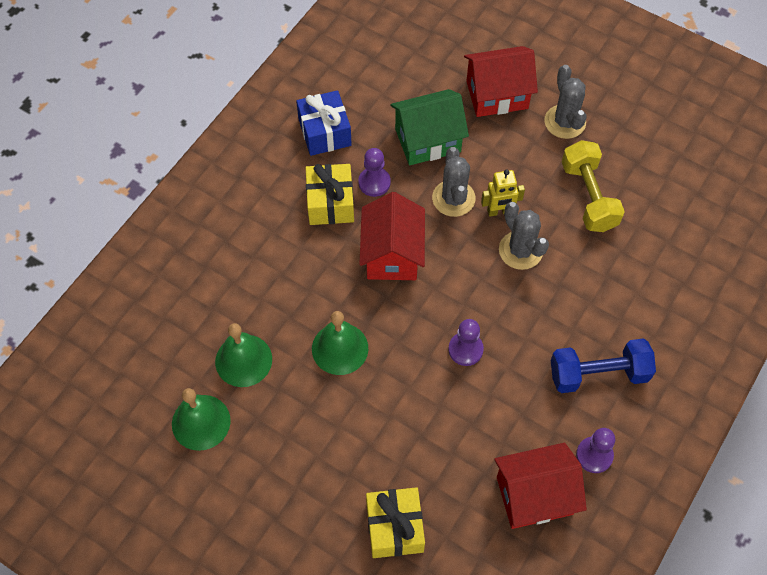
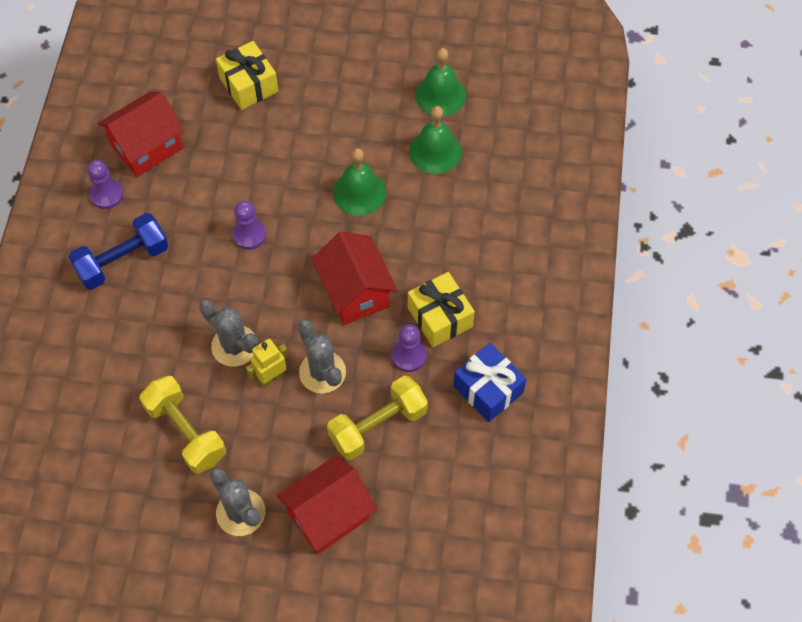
camera: 155 degrees right, 0 degrees up
green house [390,89,469,165] -> yellow dumbbell [327,375,428,460]

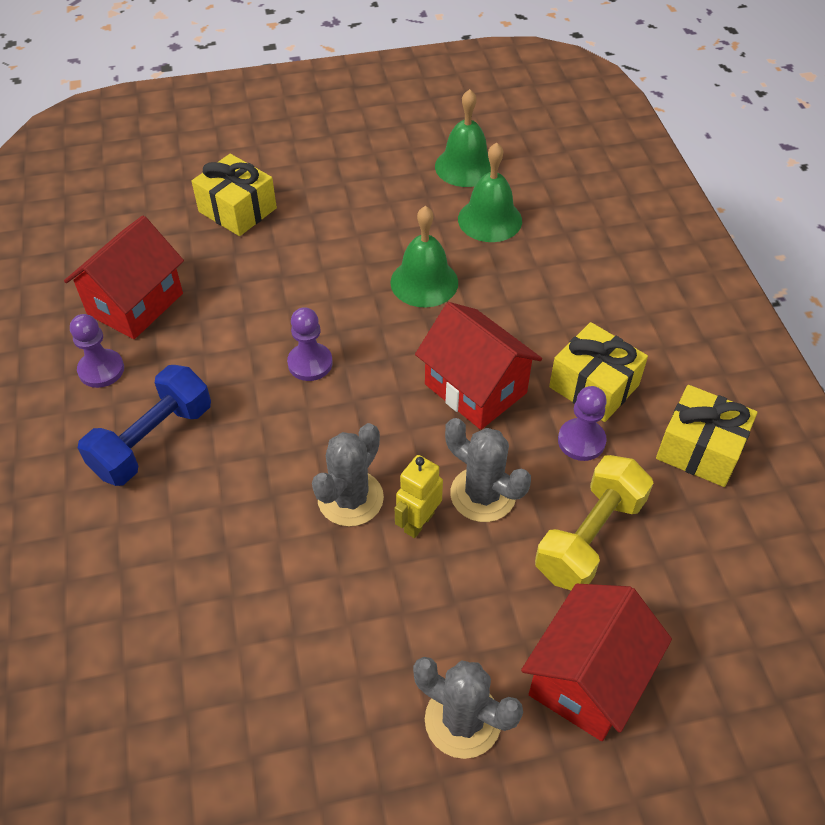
camera: 20 degrees left, 10 degrees down
yellow dumbbell [139,376,226,474] -> none
grey cactus [199,299,259,367] -> grey cactus turned 75 degrees counterclockwise [312,423,384,527]
blue gift [453,343,526,422] -> yellow gift [656,385,757,487]

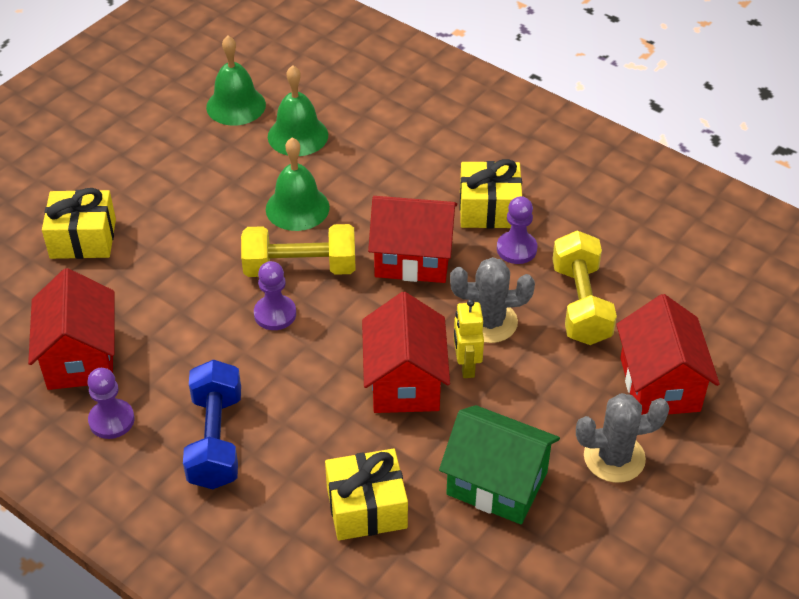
camera: 40 degrees left, 5 degrees down
grey cactus [312,423,384,527] -> red house [362,292,450,413]
yellow gift [656,385,757,487] -> yellow gift moved to [325,449,408,540]
none -> yellow dumbbell [241,224,355,277]
none -> green house [439,405,560,524]

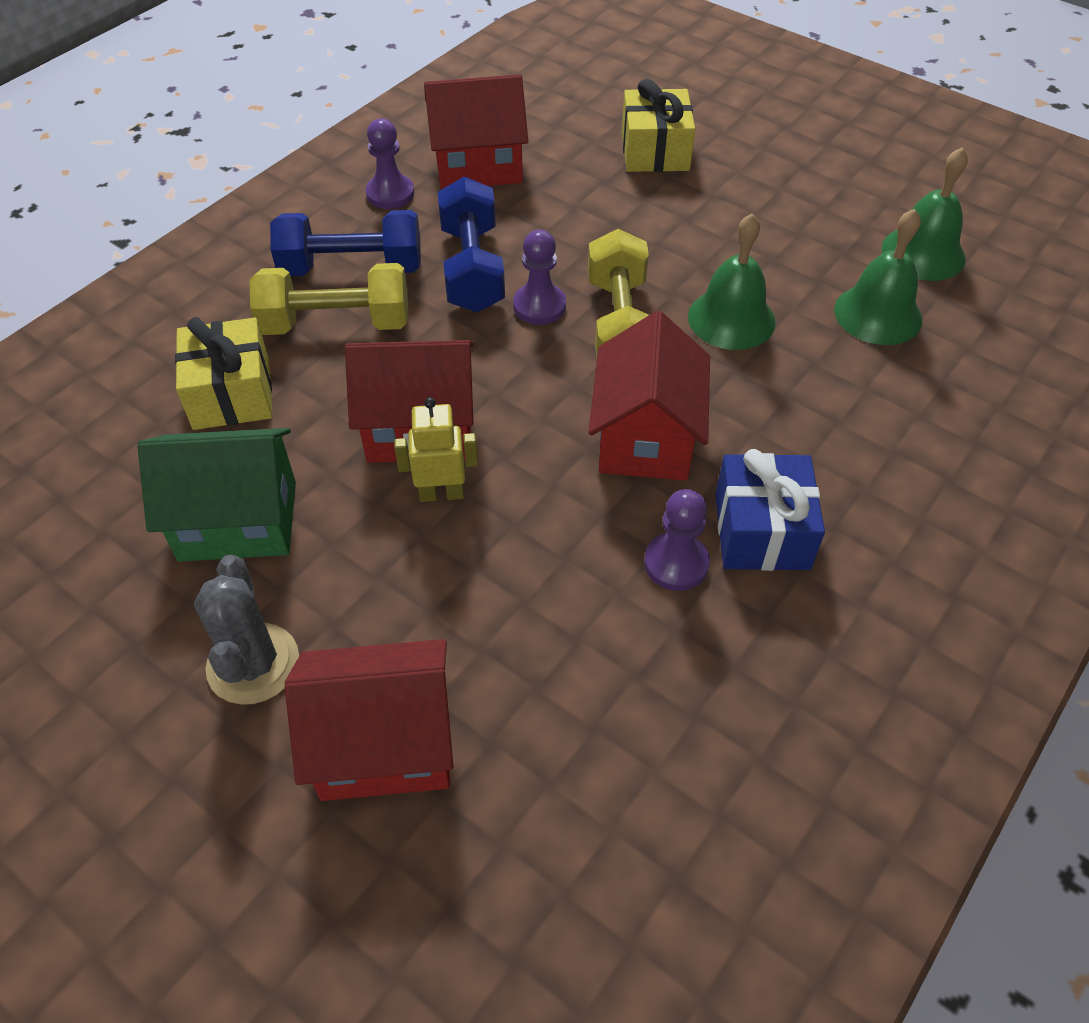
camera: 90 degrees right, 5 degrees up
green house [439,405,560,524] -> green house turned 60 degrees clockwise [137,428,296,562]
grey cactus [450,257,535,343] -> none
yellow gift [460,159,522,228] -> blue gift [715,449,825,571]
yellow dumbbell [553,231,617,345] -> yellow dumbbell moved to [250,263,408,335]
none -> blue dumbbell [438,176,505,313]

